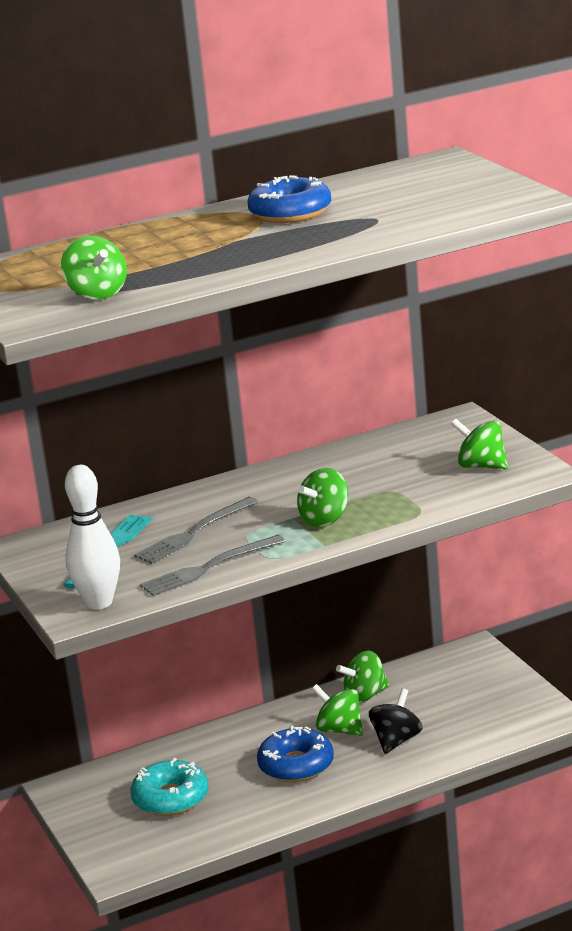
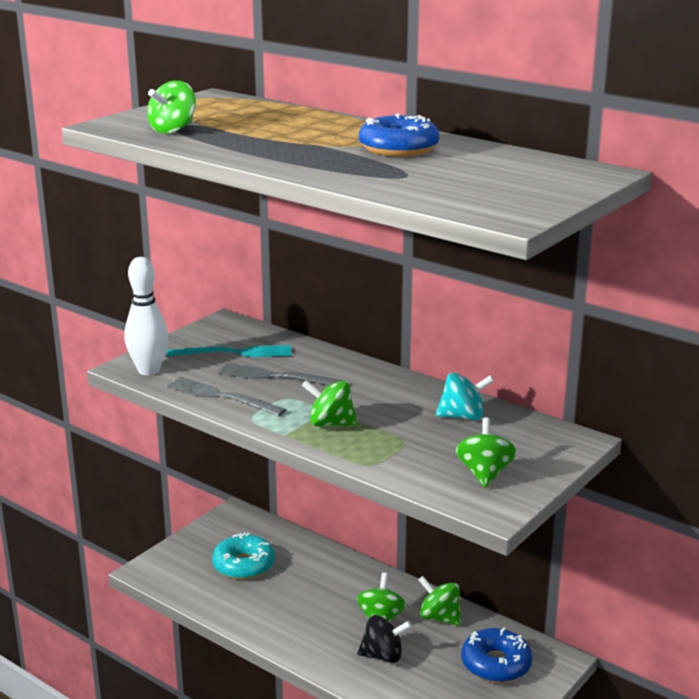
camera: 60 degrees right, 0 degrees up
blue donut [257,726,334,782] -> blue donut moved to [461,627,533,683]
none -> turquoise spinning top [436,373,494,420]

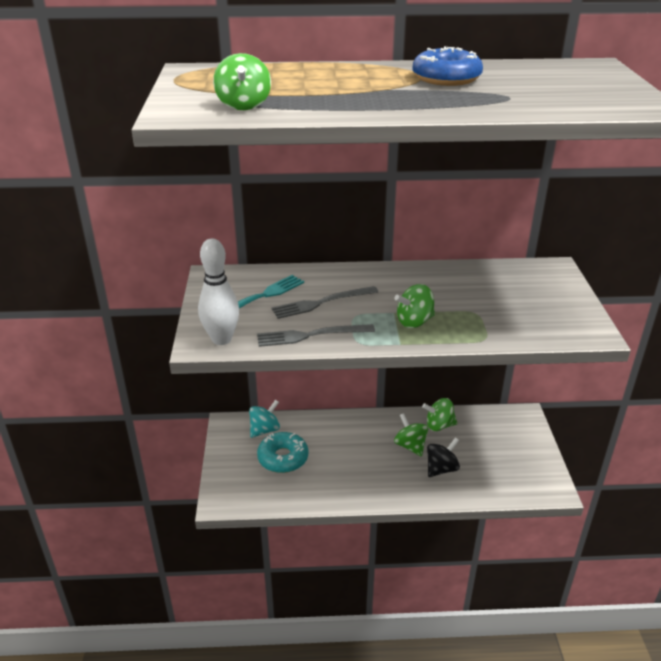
camera: 40 degrees left, 10 degrees up
turquoise spinning top [436,373,494,420] -> turquoise spinning top moved to [249,399,280,438]
green spinning top [456,417,516,488] -> none
blue donut [461,627,533,683] -> none

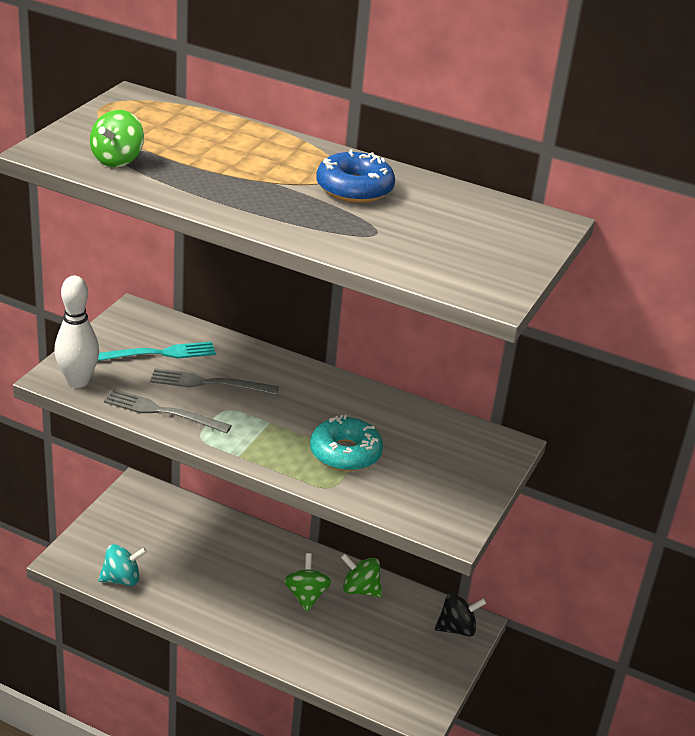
camera: 25 degrees right, 0 degrees up
turquoise spinning top [249,399,280,438] -> turquoise spinning top moved to [98,544,147,586]
turquoise donut [257,432,308,473] -> turquoise donut moved to [310,415,383,471]
green spinning top [394,284,435,328] -> none
black spinning top [427,437,460,477] -> black spinning top moved to [435,593,487,637]

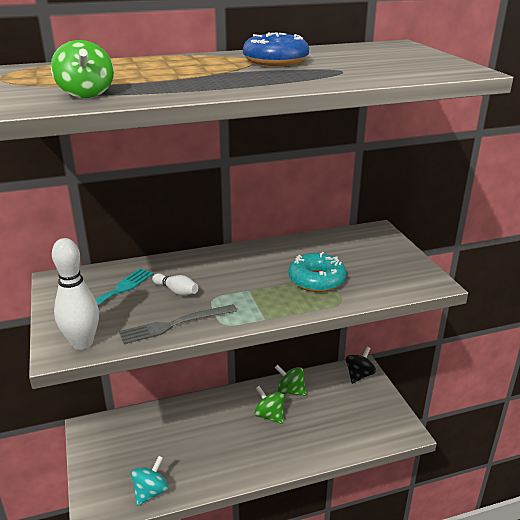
camera: 40 degrees left, 5 degrees down
grey fork [150,368,279,395] -> white bowling pin [152,273,198,296]
green spinning top [340,553,382,597] -> green spinning top turned 45 degrees clockwise [275,365,306,396]

